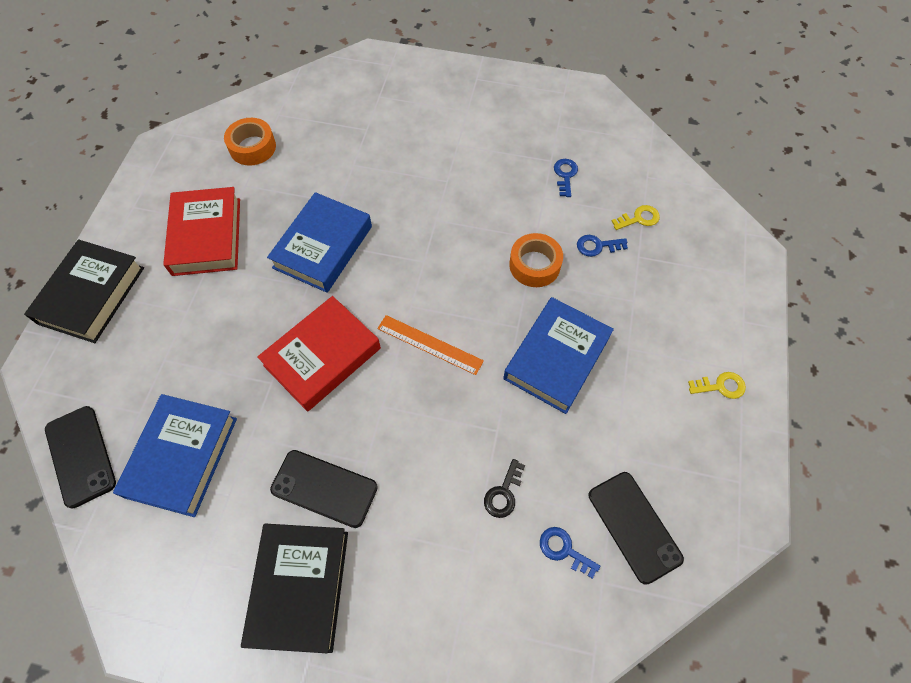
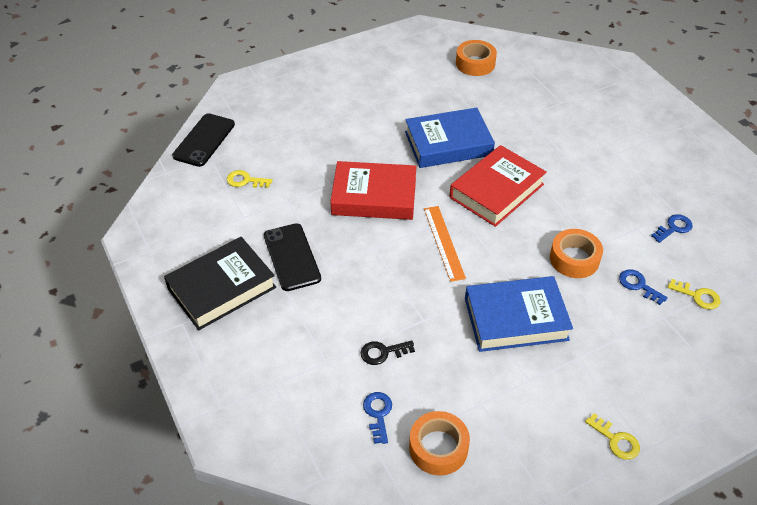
camera: 50 degrees right, 15 degrees down
black book [24,239,144,343] -> none
blue book [113,394,237,517] -> yellow key [227,170,272,188]
red book [163,187,240,276] -> red book moved to [450,145,547,227]
black phone [589,472,684,585] -> orange tape [409,411,470,476]

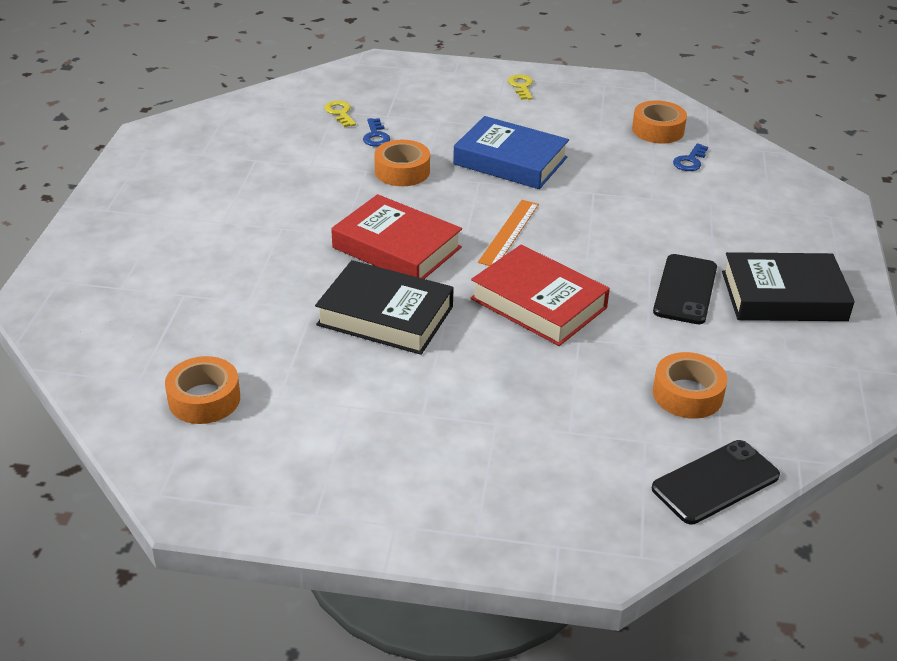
camera: 145 degrees left, 10 degrees down
yellow key [227,170,272,188] -> orange tape [653,352,727,419]
black key [361,340,415,365] -> none
blue book [405,107,495,168] -> black book [315,260,454,355]
red book [450,145,547,227] -> red book turned 45 degrees clockwise [331,194,462,279]
blue key [651,214,693,243] -> none

